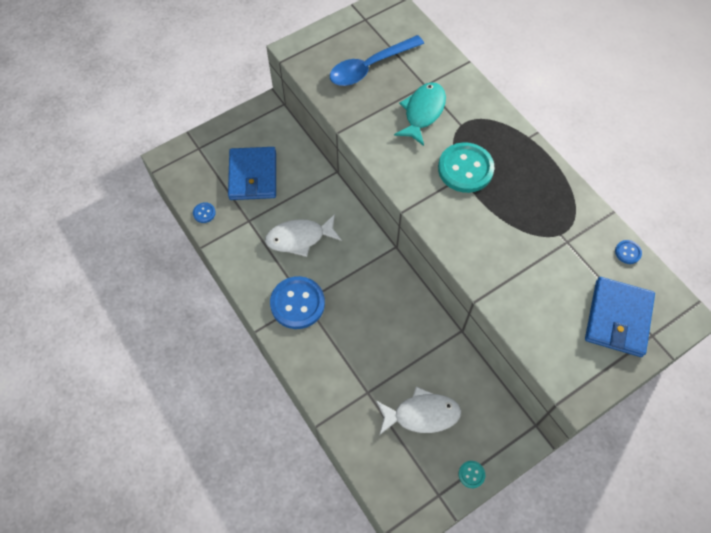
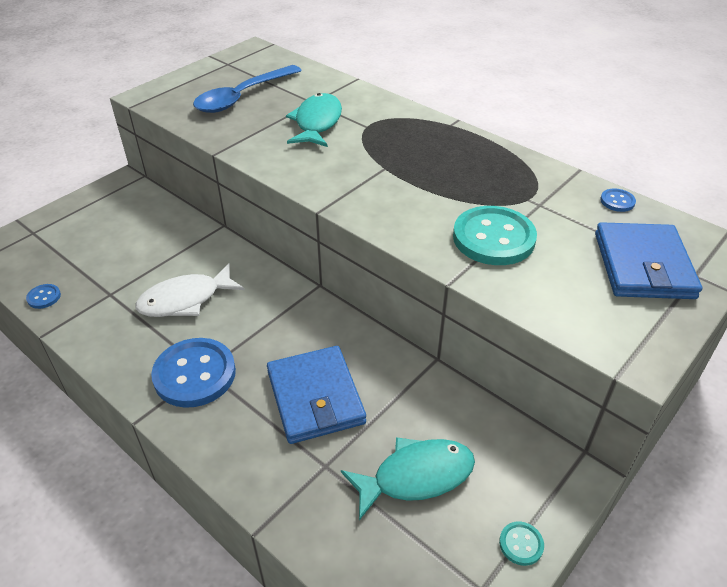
camera: 15 degrees left, 20 degrees down
blue wallet [228,147,276,200] -> blue wallet moved to [267,346,366,444]
white fish [376,387,461,435] -> turquoise fish [341,437,475,520]
turquoise button [438,142,494,193] -> turquoise button moved to [453,206,537,265]

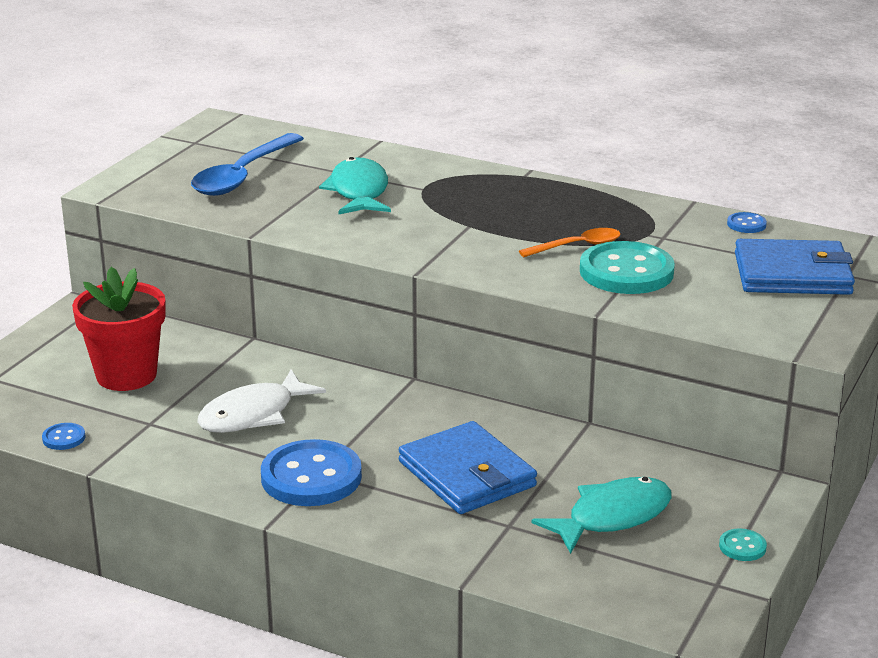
camera: 15 degrees left, 15 degrees down
blue wallet [595,222,702,299] -> blue wallet turned 75 degrees counterclockwise [735,239,855,295]
none -> red flower pot [72,267,166,391]
none -> orange spoon [519,228,621,257]

